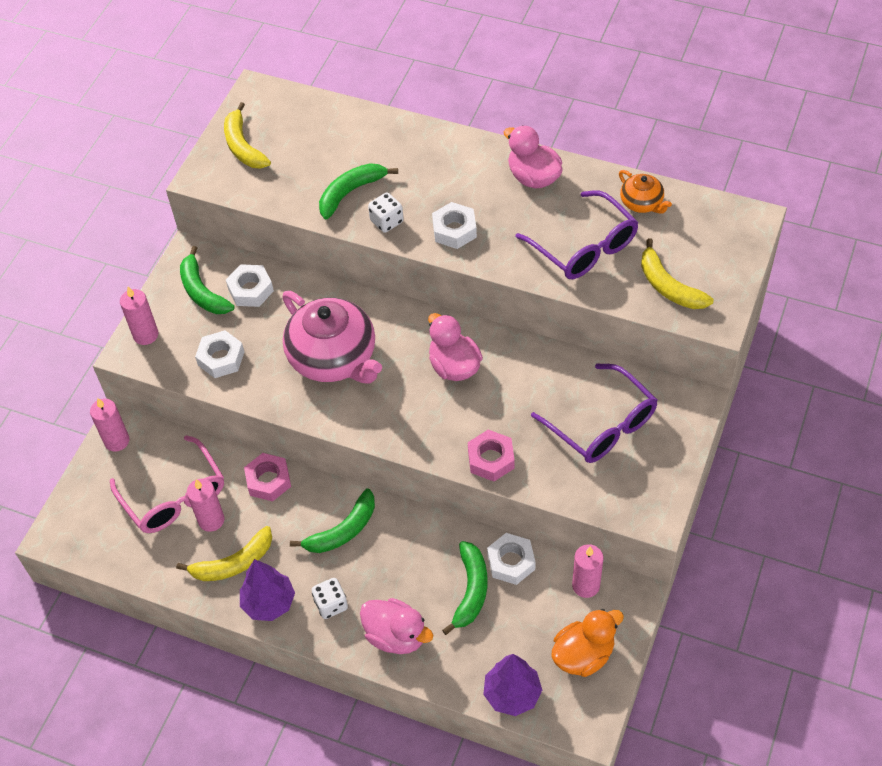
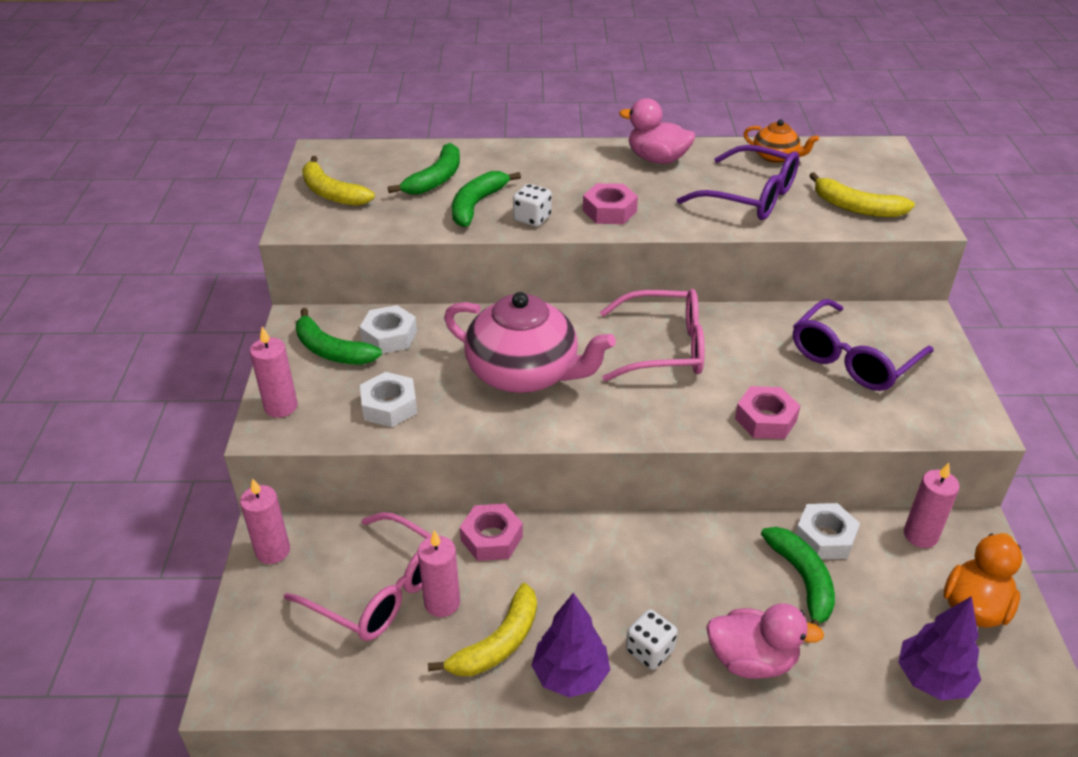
camera: 25 degrees left, 15 degrees down
green banana [290,488,375,553] -> green banana moved to [388,143,460,195]
pink duck [428,313,483,381] -> pink glasses [600,289,705,381]
white nut [432,202,477,249] -> pink nut [583,183,638,224]
purple glasses [531,364,657,463] -> purple glasses turned 105 degrees clockwise [793,299,934,391]

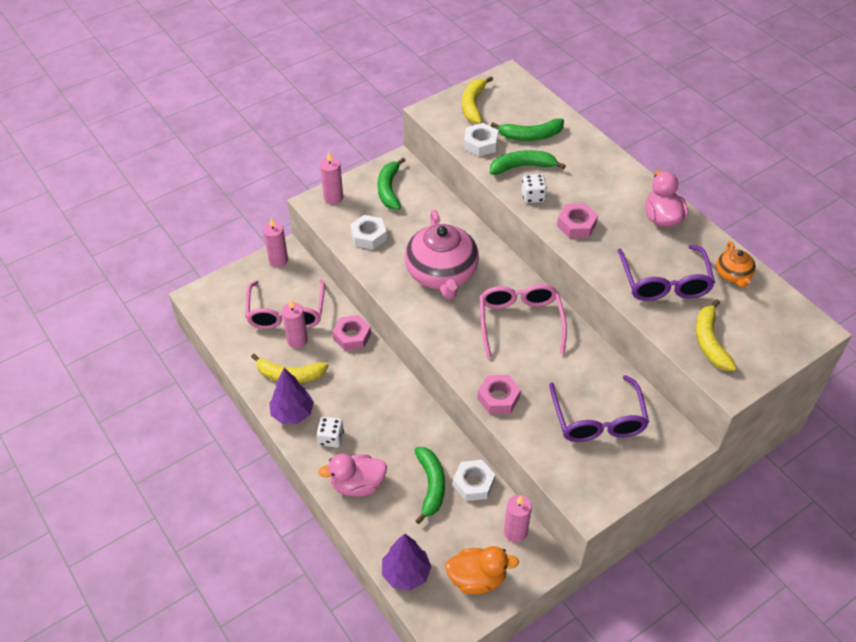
camera: 55 degrees right, 10 degrees up
white nut [360,305,417,354] -> white nut moved to [464,123,498,157]
pink glasses [600,289,705,381] -> pink glasses turned 150 degrees counterclockwise [480,284,567,358]
pink duck [706,603,824,679] -> pink duck turned 105 degrees clockwise [318,454,387,497]
green banana [761,527,835,626] -> green banana turned 45 degrees counterclockwise [414,447,445,524]
purple glasses [793,299,934,391] -> purple glasses turned 105 degrees counterclockwise [549,375,649,442]

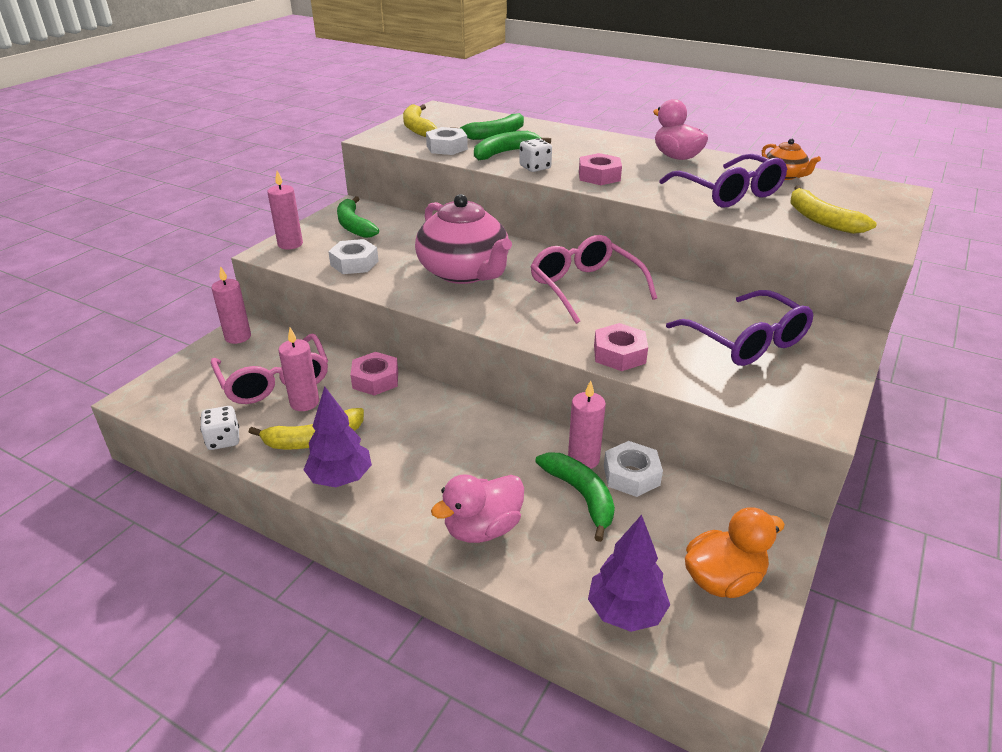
camera: 25 degrees left, 15 degrees down
white dice [317,417,344,448] -> white dice moved to [200,406,239,450]
pink candle [504,495,532,542] -> pink candle moved to [568,380,606,469]

